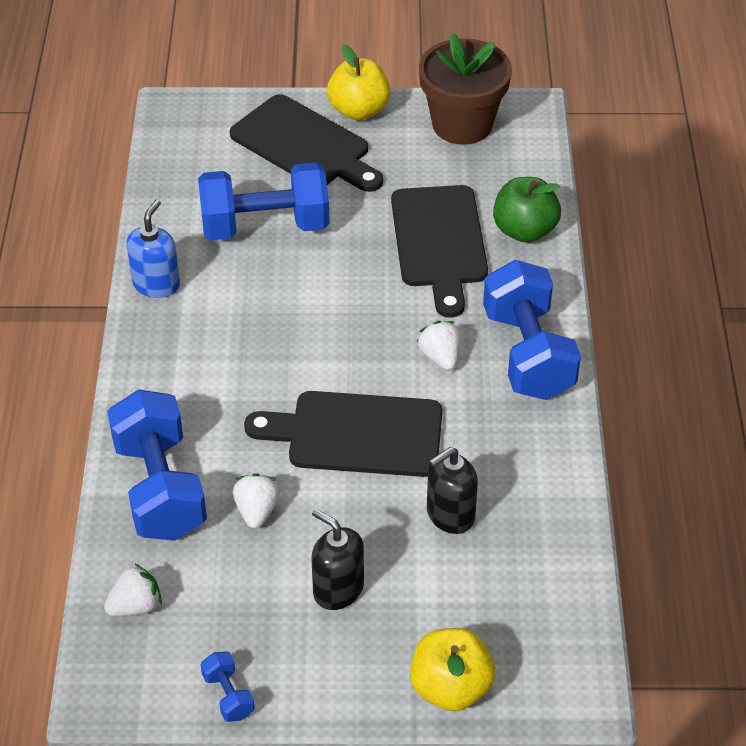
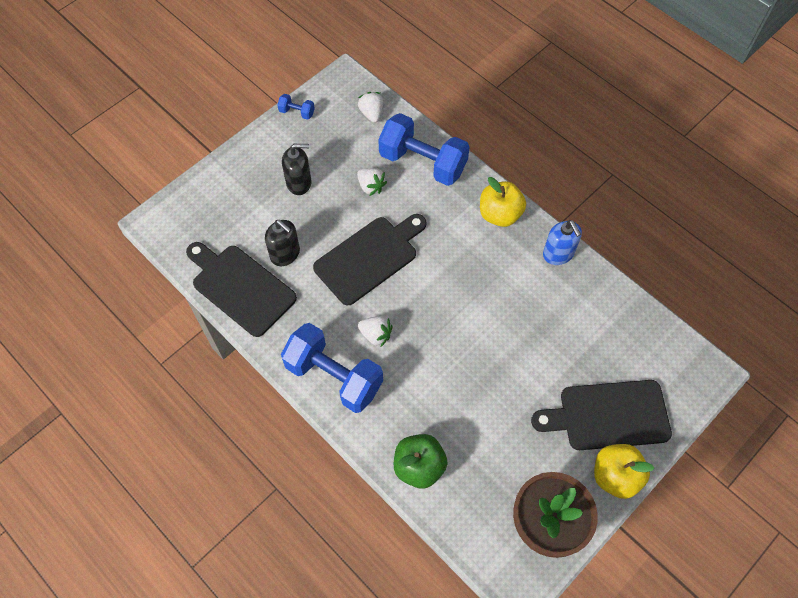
camera: 135 degrees right, 15 degrees up
white strawberry [104,563,162,616] -> white strawberry turned 150 degrees clockwise [358,92,383,123]
blue dumbbell [198,162,330,240] -> none
black cutting board [391,185,488,318] -> black cutting board moved to [186,242,297,337]
yellow apple [410,628,495,711] -> yellow apple moved to [480,177,526,227]
black soap dispenser [427,447,478,534] -> black soap dispenser turned 120 degrees clockwise [265,220,300,266]

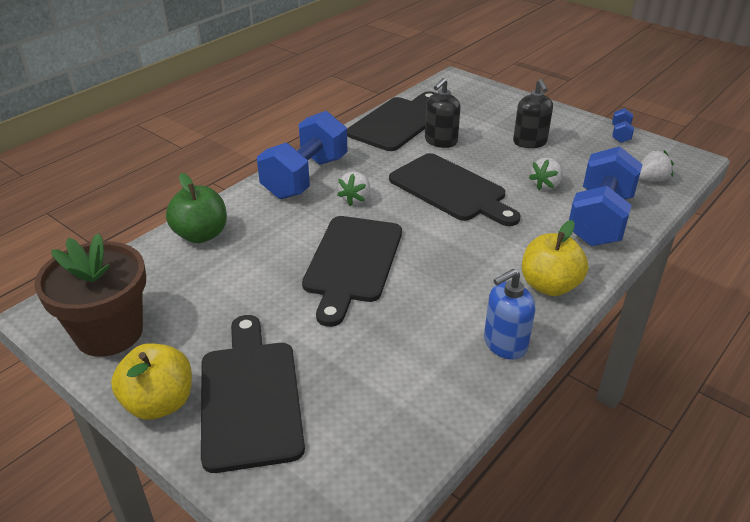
camera: 85 degrees right, 25 degrees down
none -> black cutting board [302,216,402,327]

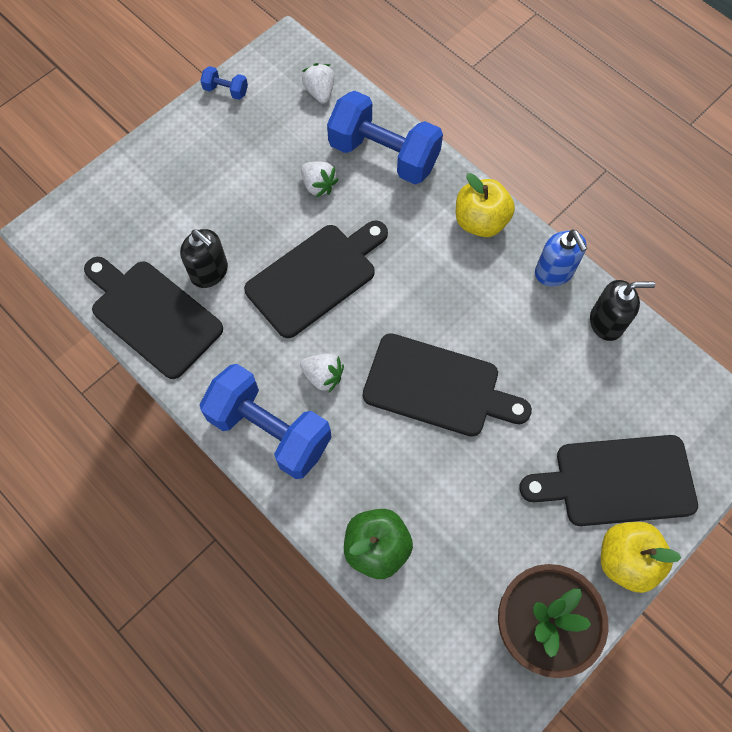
camera: 85 degrees left, 30 degrees up
black soap dispenser [513,79,553,148] -> black soap dispenser moved to [590,280,655,341]

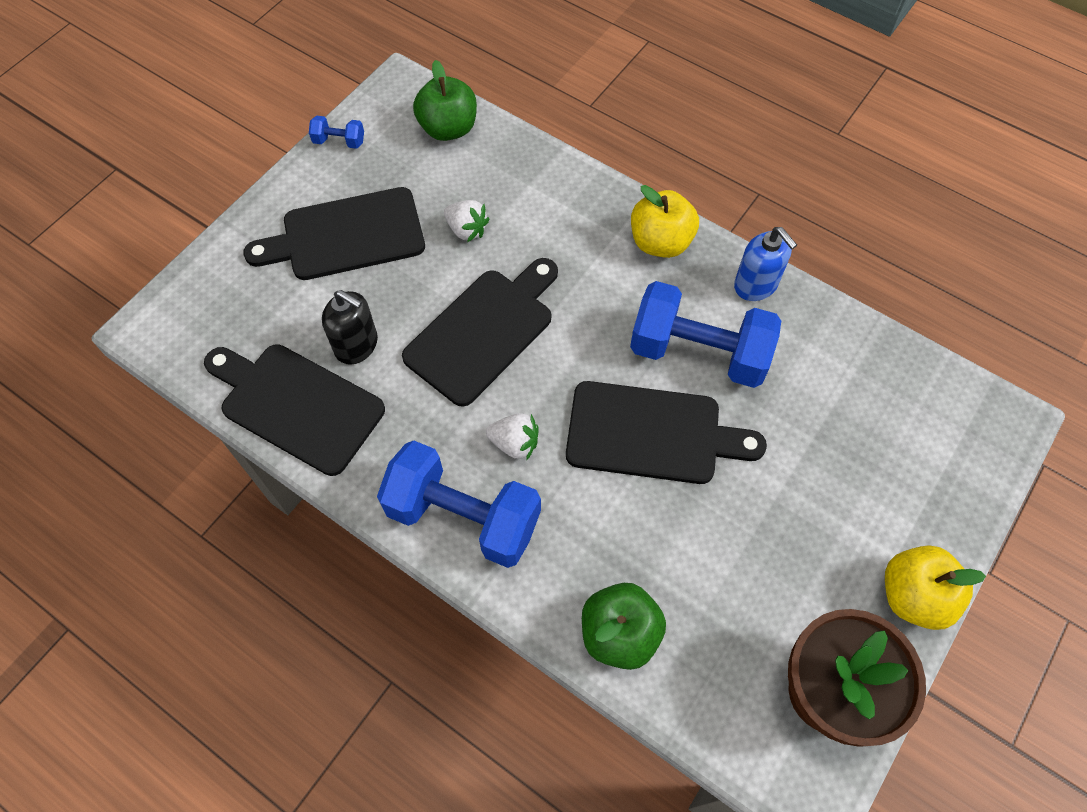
camera: 10 degrees left, 5 degrees down
white strawberry [302,63,334,104] -> green apple [413,60,477,141]
blue dumbbell [327,90,443,184] -> blue dumbbell moved to [630,281,781,388]
black cutting board [519,435,698,526] -> black cutting board moved to [243,187,425,280]
black soap dispenser [590,280,655,341] -> none

